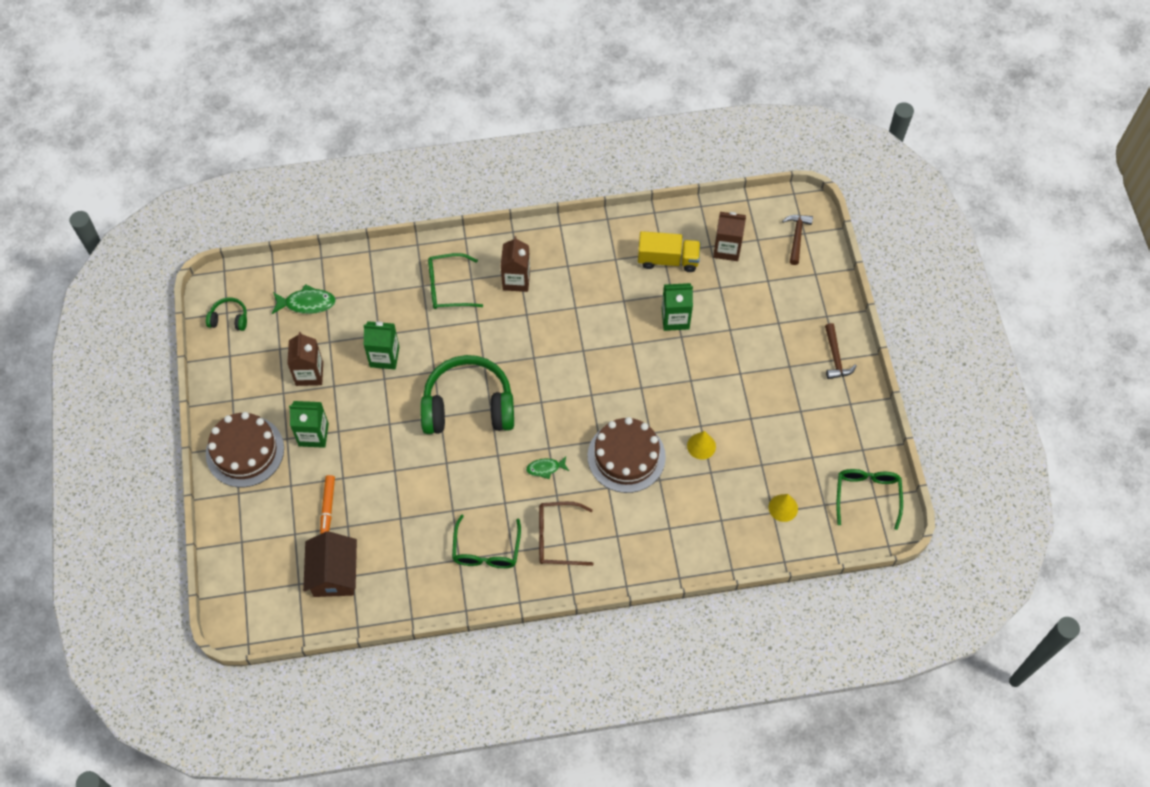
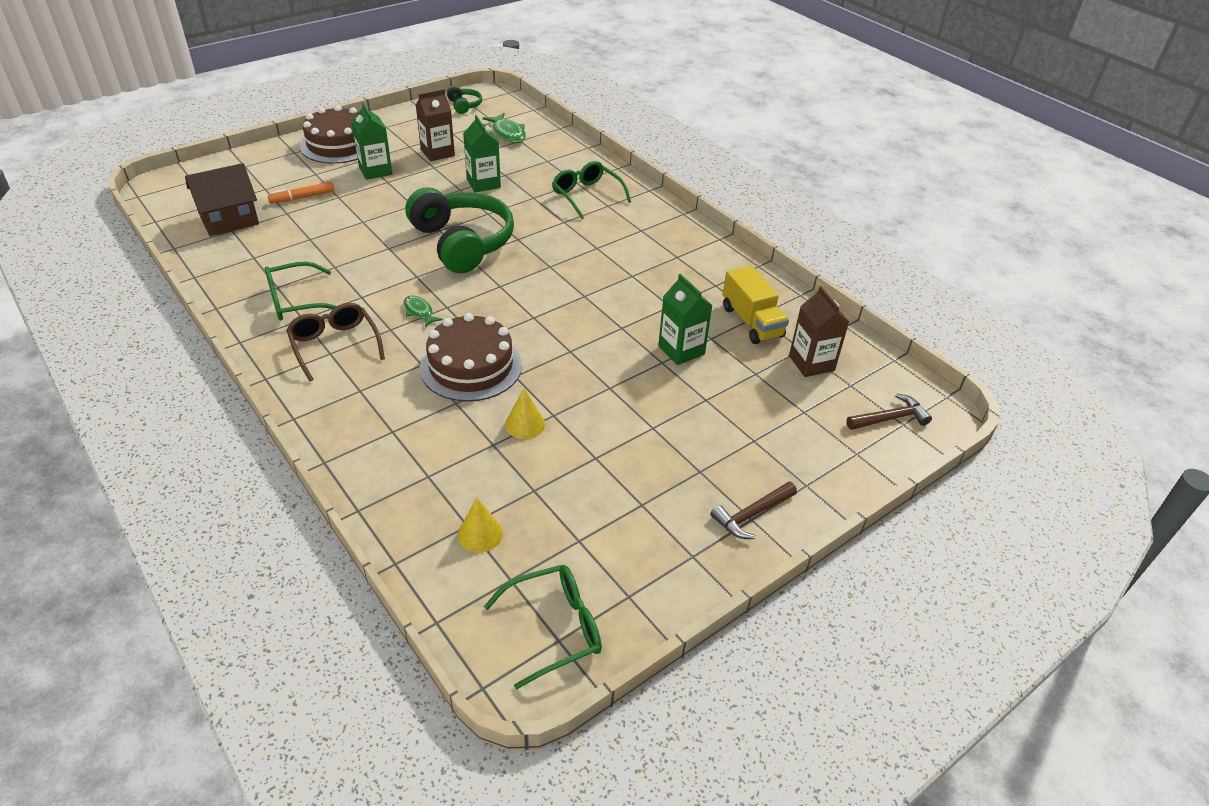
camera: 60 degrees right, 20 degrees down
brown carton [501,236,530,292] -> none

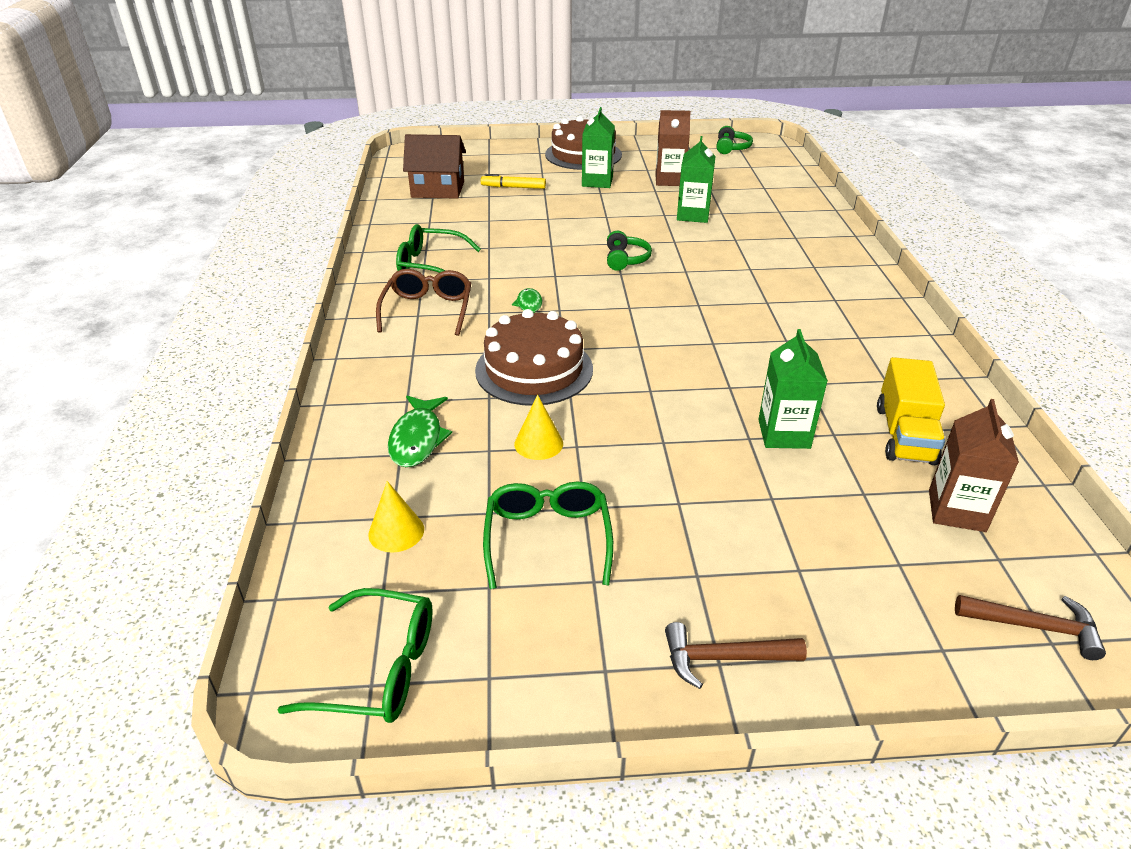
camera: 35 degrees right, 5 degrees down
orange marker [268,182,335,204] -> yellow marker [481,174,546,189]
green headphones [406,187,514,273] -> green headphones [607,230,652,271], size x0.43
green fish [483,113,526,143] -> green fish moved to [388,396,452,467]
green glasses [552,161,631,219] -> green glasses moved to [483,482,613,589]

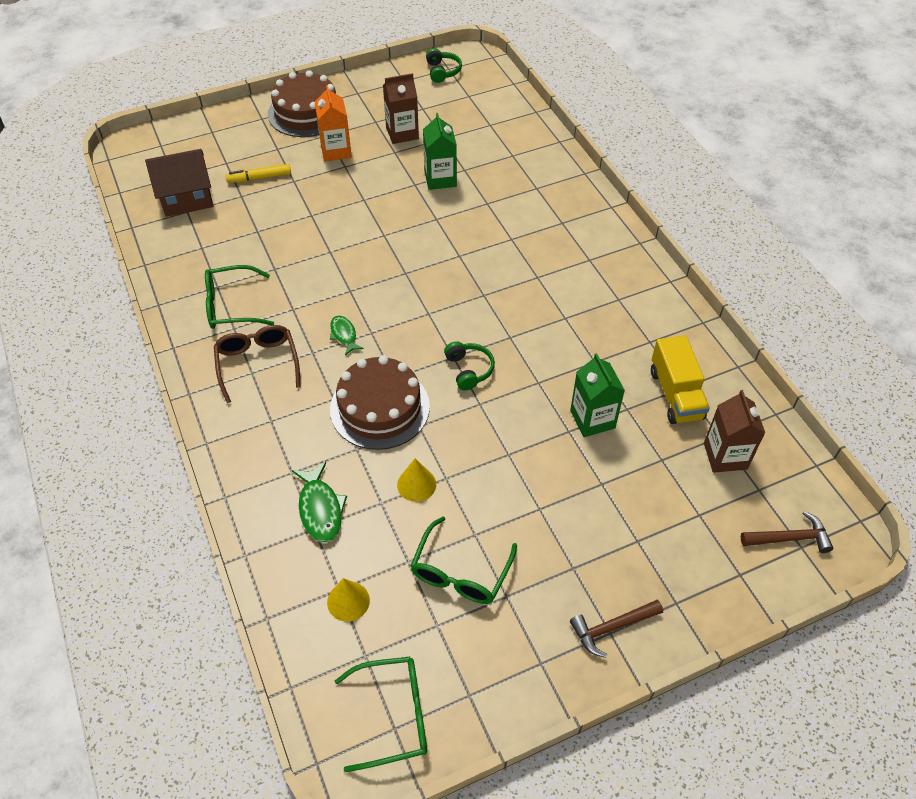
camera: 20 degrees left, 15 degrees up
green glasses [483,482,613,589] -> green glasses turned 135 degrees counterclockwise [411,517,517,604]
green carton [582,107,615,188] -> orange carton [315,85,352,161]
green headphones [607,230,652,271] -> green headphones moved to [444,341,495,390]

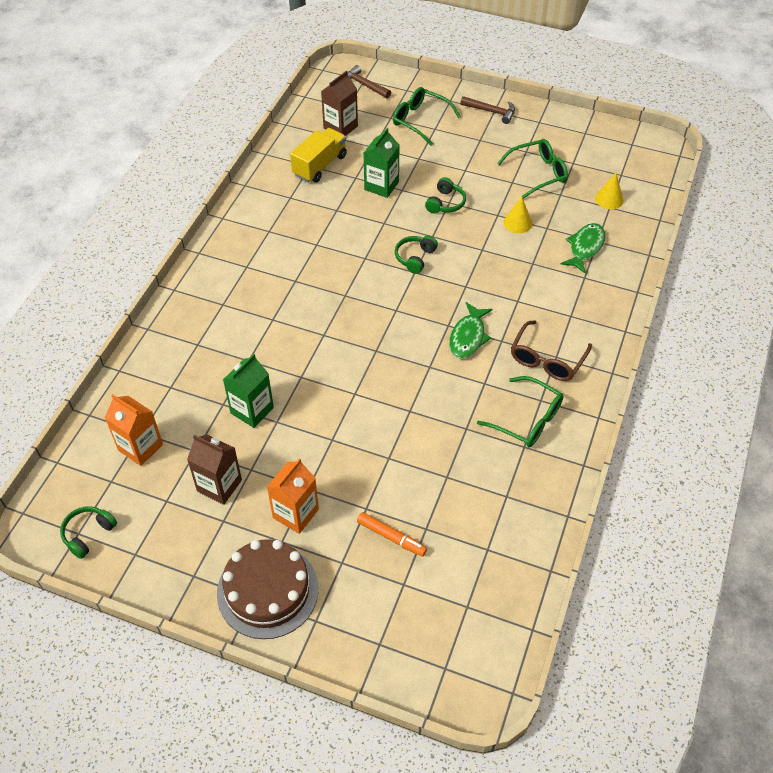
camera: 135 degrees left, 0 degrees up
brown house [145,149,213,217] -> none
yellow marker [226,164,291,183] -> orange marker [357,512,427,557]
green fish [330,316,364,355] -> green fish [449,302,493,359], size x1.58
brown cake [330,355,430,450] -> none
green glasses [335,657,427,772] -> green glasses moved to [393,87,461,146]
none -> orange carton [105,394,163,466]
none -> green headphones [425,177,466,214]

